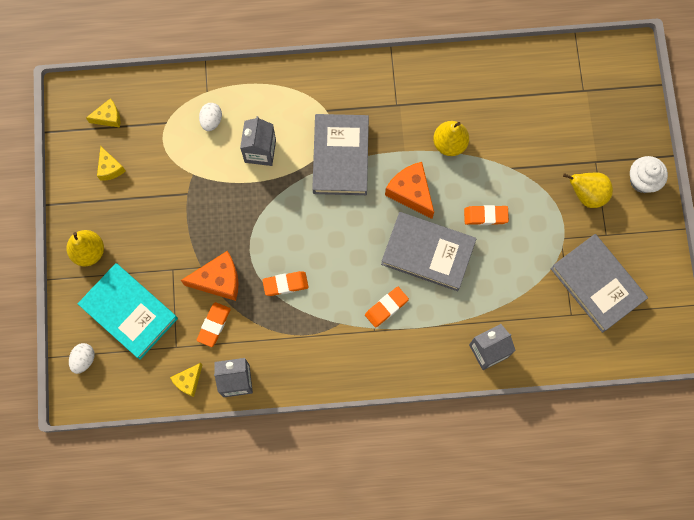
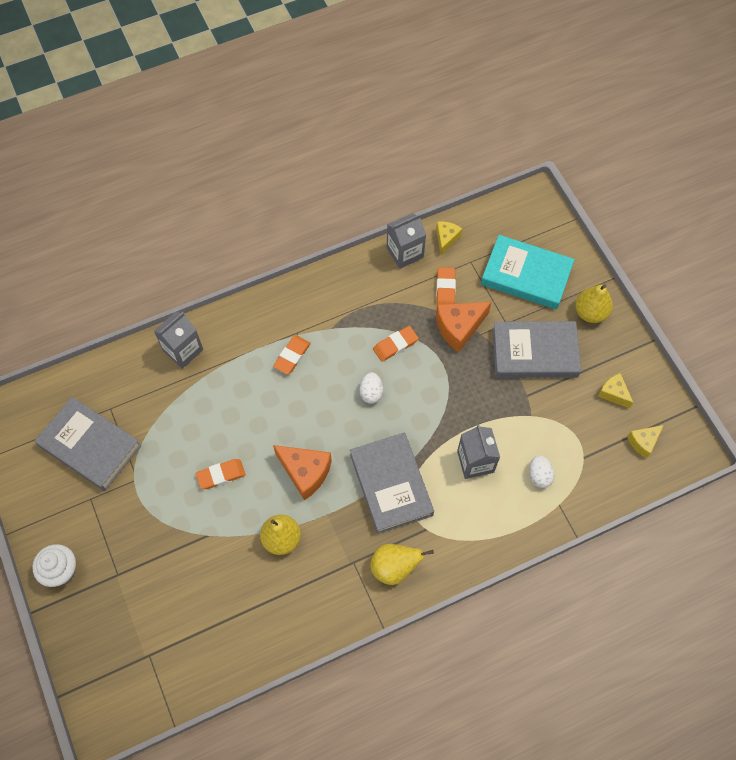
camera: 160 degrees right, 10 degrees down
white egg [69,343,95,374] -> white egg moved to [360,372,383,404]
grey book [381,212,477,291] -> grey book moved to [492,321,581,378]
yellow pear [563,172,613,208] -> yellow pear moved to [371,544,434,585]

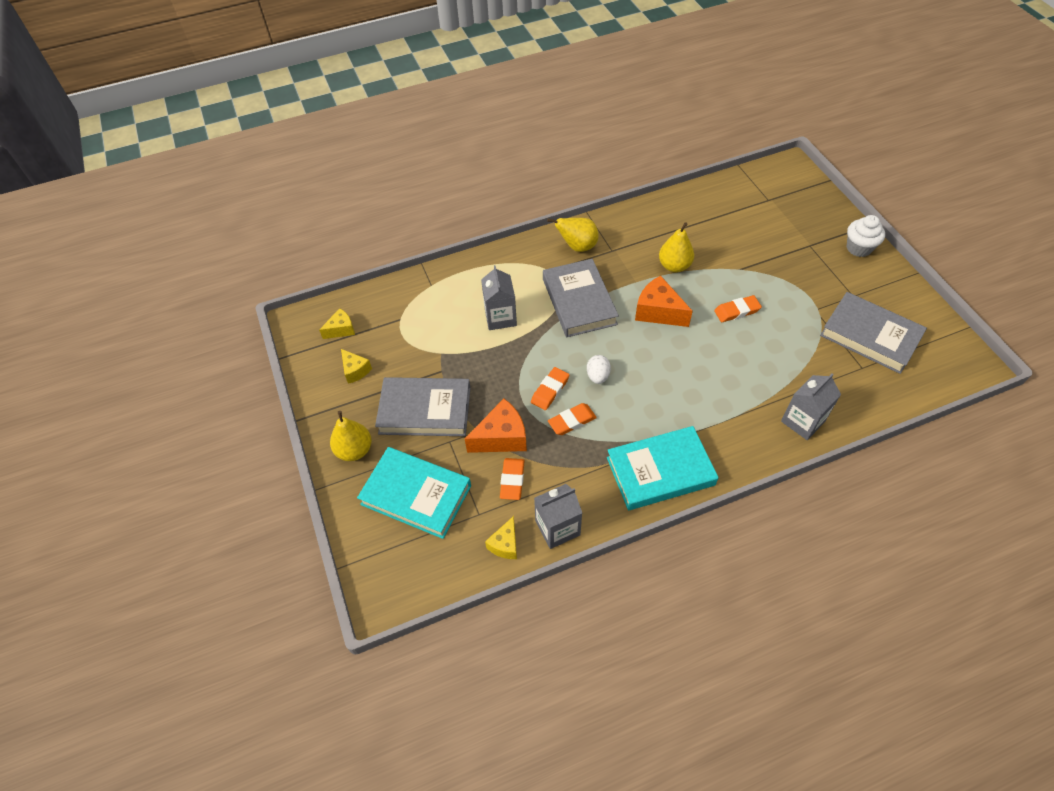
camera: 175 degrees left, 10 degrees down
orange eraser [273,335,311,374] -> orange eraser moved to [531,367,569,410]
white egg [529,455,555,488] -> none
none -> turquoise book [607,426,719,510]

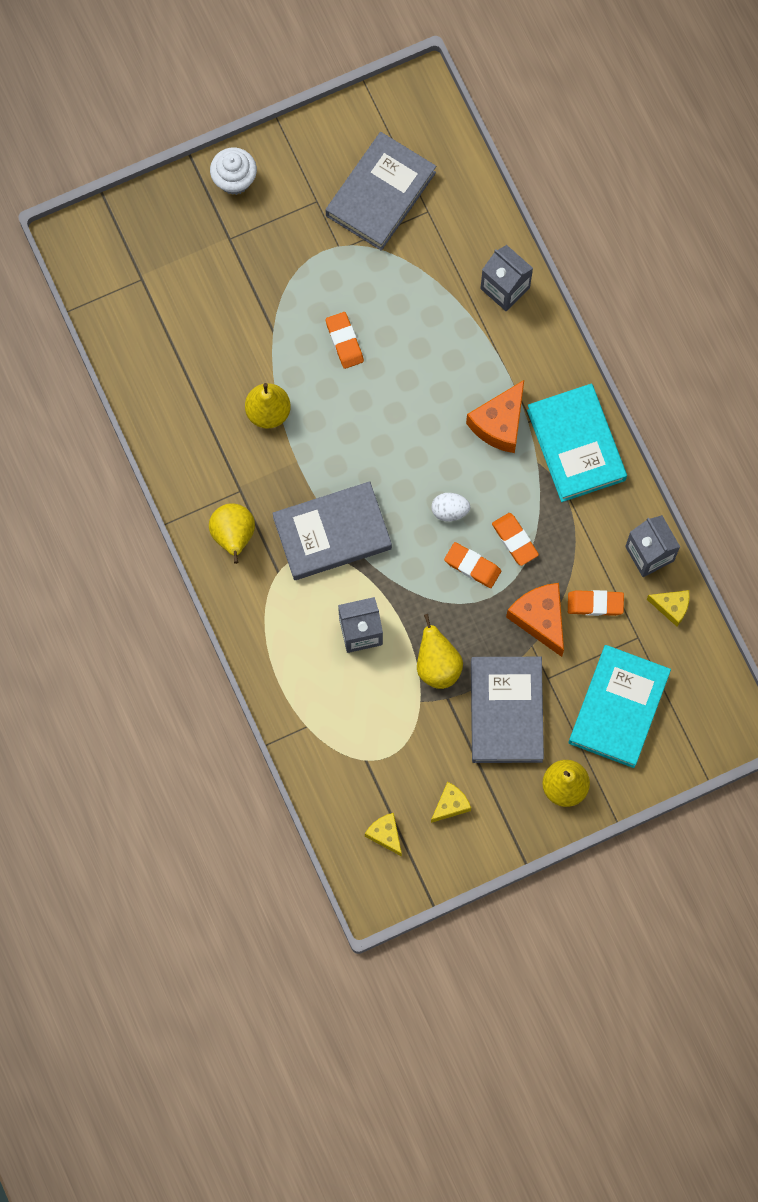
camera: 95 degrees left, 20 degrees up
orange cheese [635,276,693,327] -> orange cheese moved to [466,380,524,453]
none -> yellow pear [417,614,463,689]

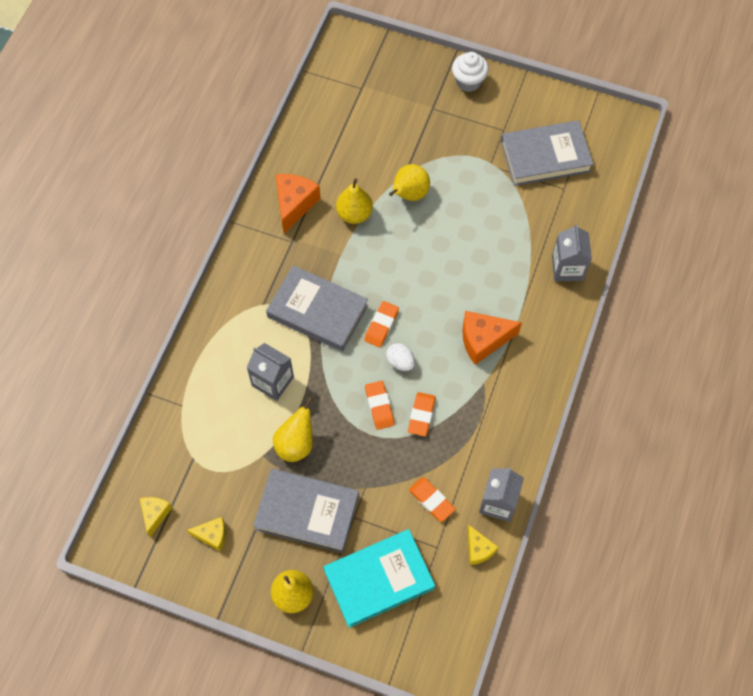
camera: 45 degrees right, 10 degrees down
yellow pear [209,503,255,564] -> yellow pear moved to [389,164,430,201]
orange eraser [326,312,364,369] -> orange eraser moved to [364,301,399,348]
grey book [471,657,544,763] -> grey book turned 60 degrees clockwise [253,468,359,553]
orange cheese [506,583,564,657] -> orange cheese moved to [275,174,321,233]
turquoise book [527,384,627,502] -> none

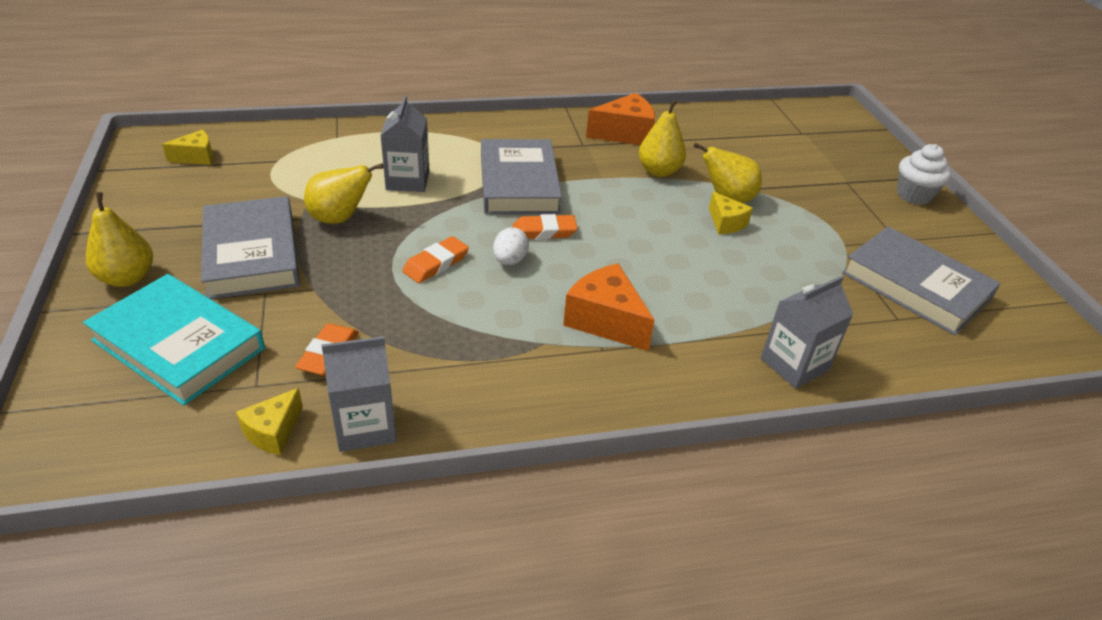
camera: 55 degrees right, 25 degrees down
yellow cheese [187,517,226,552] -> yellow cheese moved to [709,191,753,234]
orange eraser [408,392,436,436] -> none

